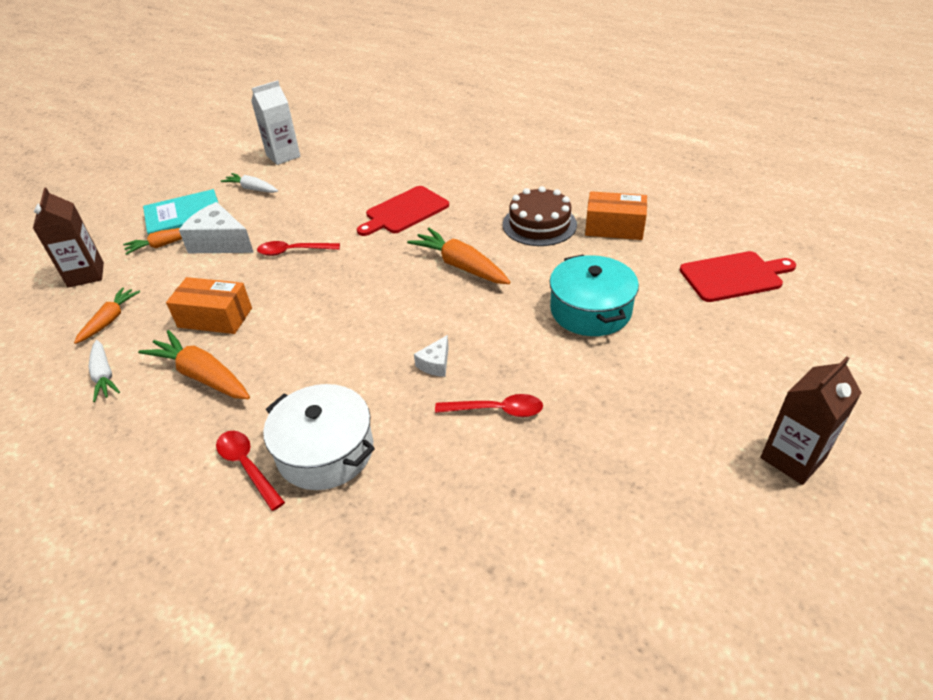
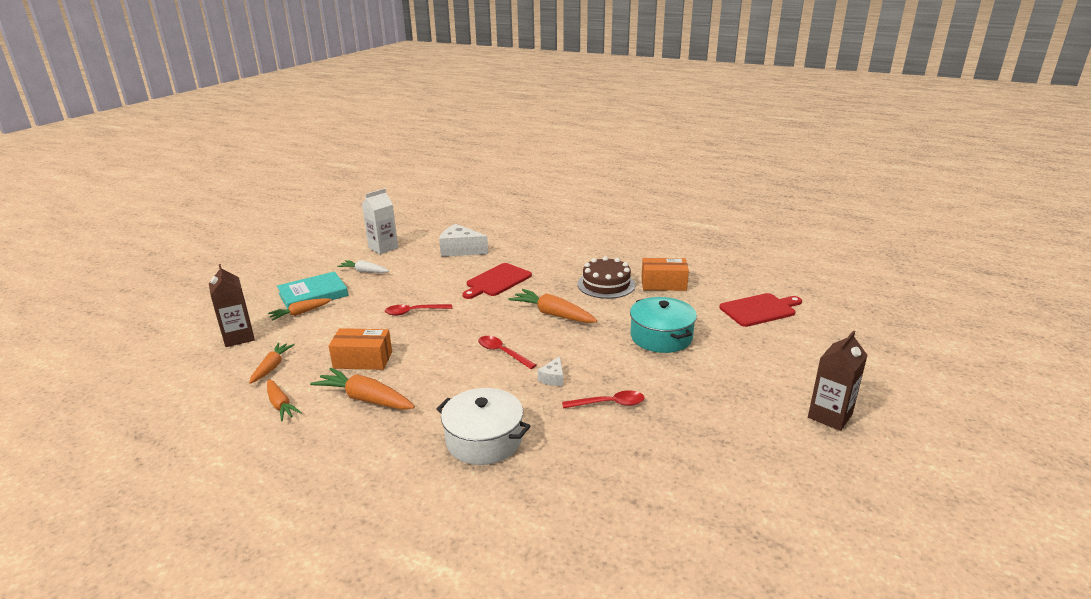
camera: 10 degrees left, 15 degrees down
white carrot [89,340,120,402] -> orange carrot [267,379,302,421]
white cheese [179,202,254,253] -> white cheese moved to [439,224,488,257]
red spoon [216,431,285,511] -> red spoon moved to [478,336,536,369]

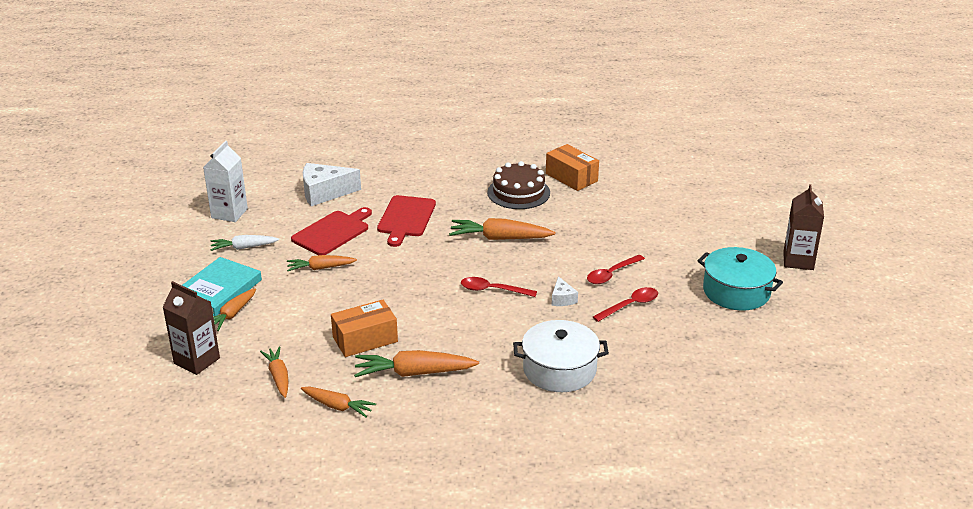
camera: 30 degrees left, 5 degrees up
red spoon [385,304,452,316] -> red spoon moved to [587,255,645,284]
turquoise pot [630,297,697,353] -> turquoise pot moved to [697,247,783,310]
orange box [641,258,689,291] -> orange box turned 75 degrees clockwise [546,144,599,191]
red cutting board [719,293,802,327] -> red cutting board moved to [291,207,372,255]
none -> orange carrot [287,255,357,271]

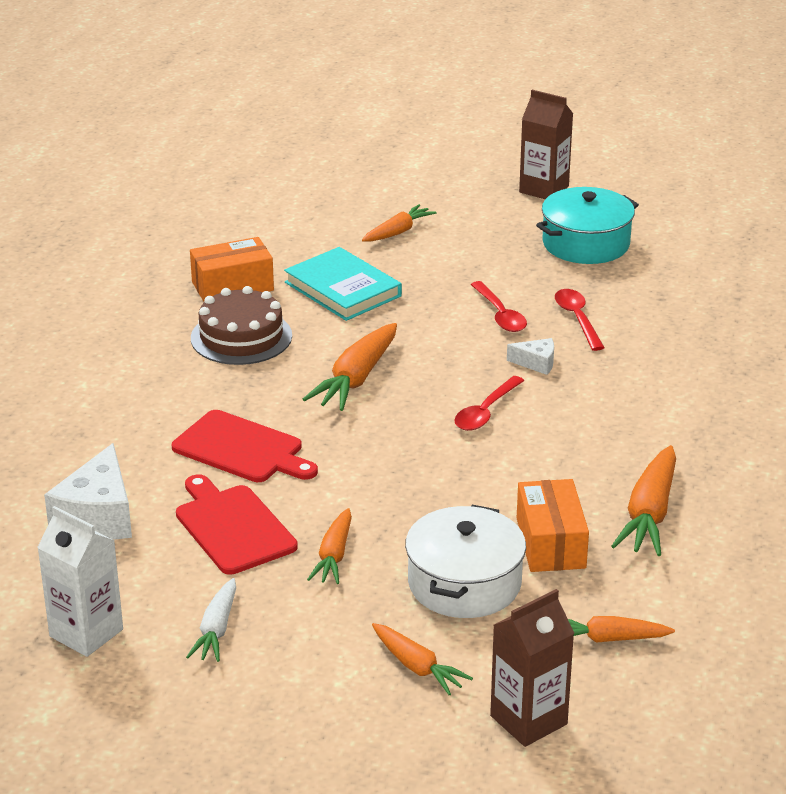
camera: 70 degrees left, 0 degrees up
turquoise book [182,257,262,316] -> turquoise book moved to [284,247,402,321]
orange carrot [301,387,376,417] -> orange carrot moved to [362,204,436,242]
white pot [513,320,609,392] -> white pot moved to [405,505,526,618]

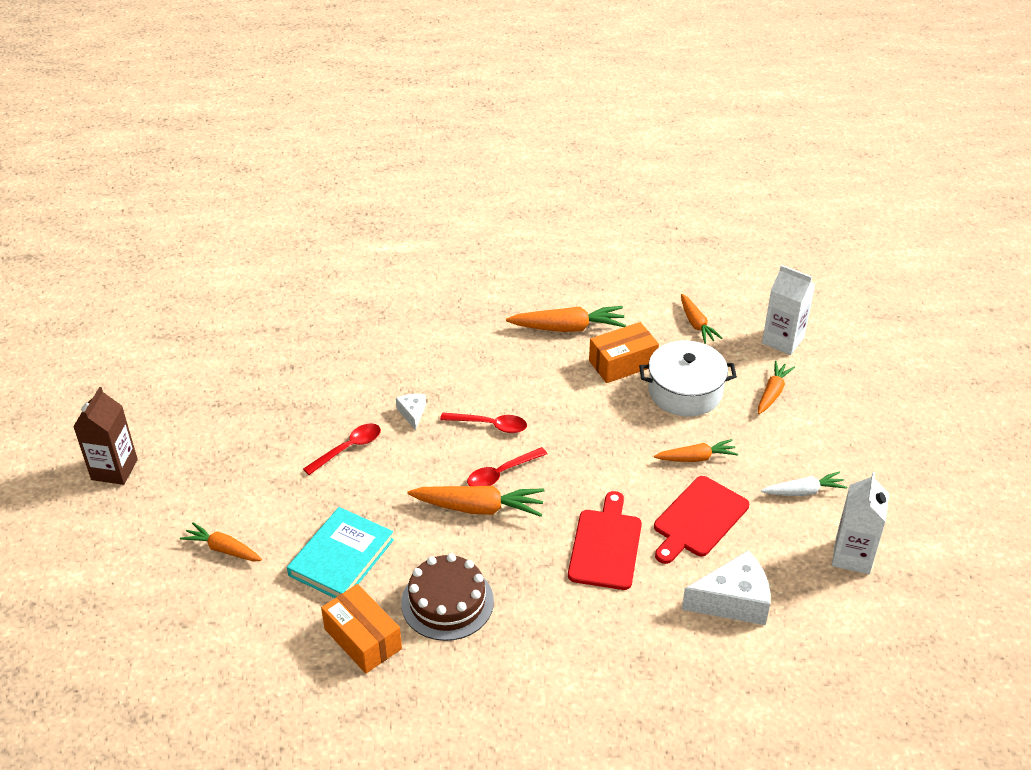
camera: 110 degrees left, 10 degrees up
brown carton [490,589,574,747] -> white carton [762,265,815,355]
turquoise pot [536,187,639,264] -> none
red spoon [555,289,605,351] -> red spoon moved to [467,447,547,486]

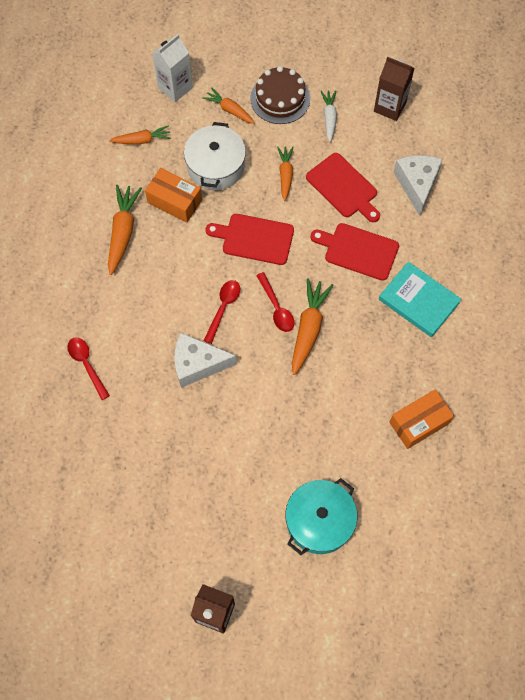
camera: 80 degrees left, 25 degrees up
orange carrot [180,522,262,561] -> turquoise pot [285,478,357,555]
turquoise book [287,507,394,598] -> turquoise book moved to [379,262,461,337]
red spoon [303,423,381,475] -> red spoon moved to [67,337,110,400]
white cheese [396,394,426,430] -> white cheese [174,332,237,388], size x1.99
brown cake [401,553,494,641] -> brown cake moved to [250,66,310,124]
orange box [589,322,659,383] -> orange box turned 45 degrees counterclockwise [145,168,202,222]
white carton [832,472,889,574] -> brown carton [374,57,414,121]
none -> red cutting board [206,214,294,265]

